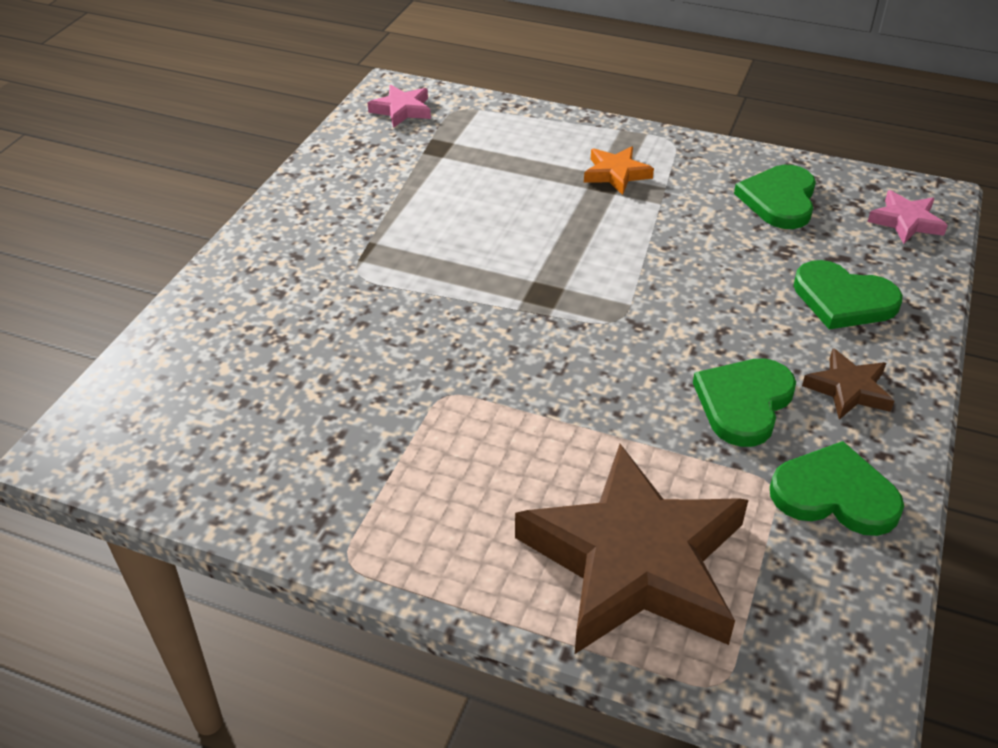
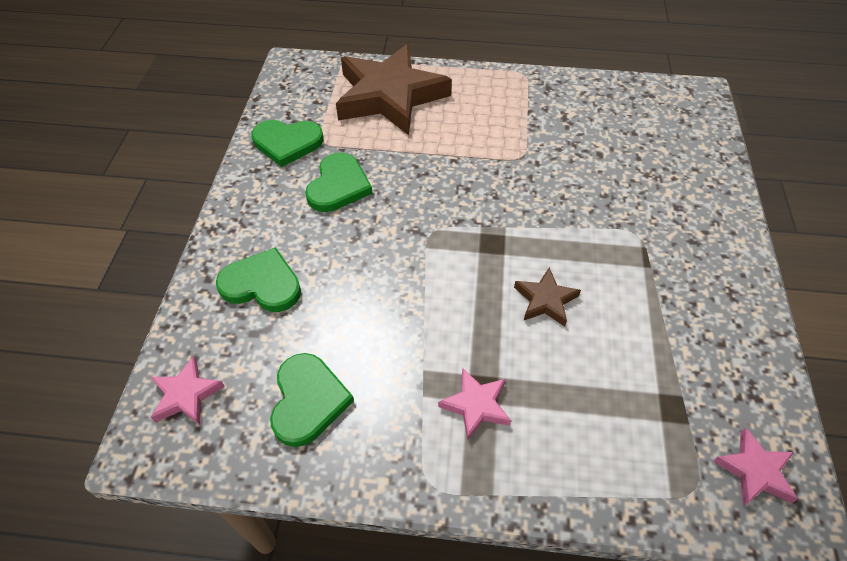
camera: 165 degrees right, 10 degrees up
orange star [584,146,654,195] -> pink star [438,368,511,441]
brown star [802,348,894,420] -> brown star moved to [514,267,581,327]

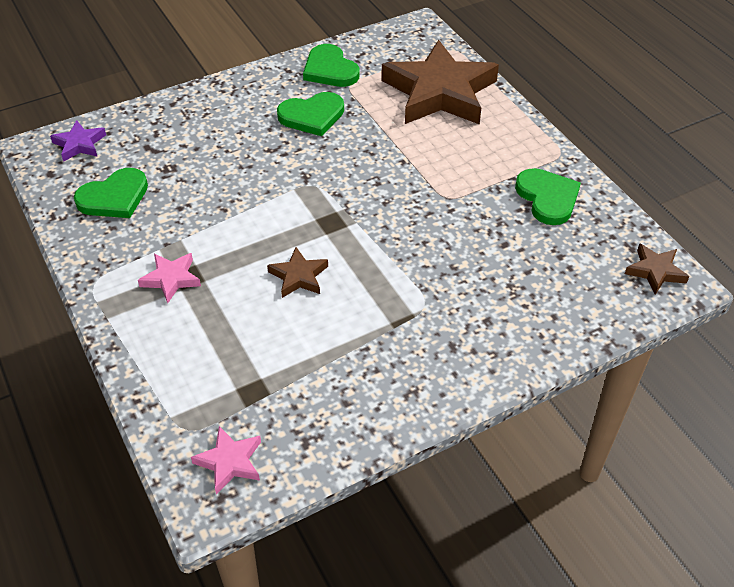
camera: 55 degrees right, 5 degrees down
pink star [151,356,225,425] -> purple star [50,120,106,162]
green heart [216,247,301,312] -> green heart moved to [515,168,581,225]
none -> brown star [625,243,689,295]

